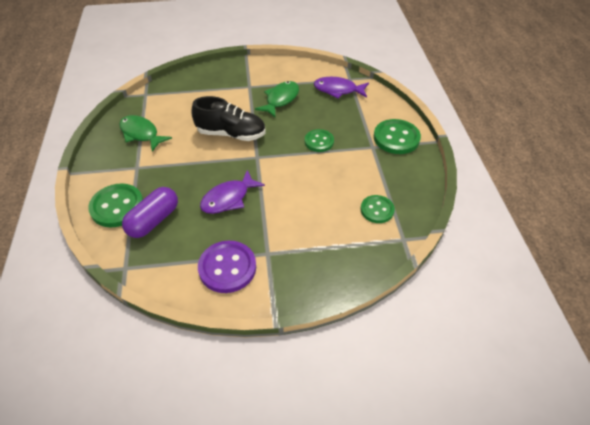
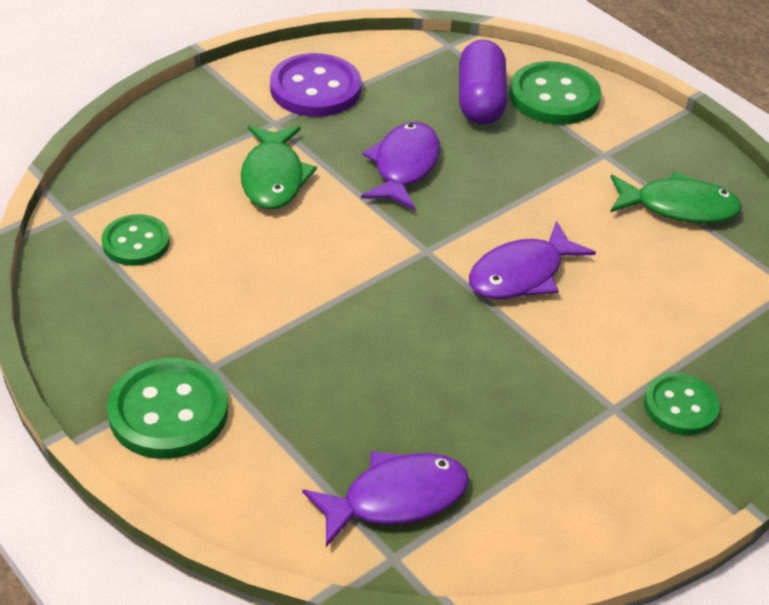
camera: 145 degrees right, 5 degrees down
black shoe [191,96,266,141] -> purple fish [469,221,596,299]
green fish [255,81,299,117] -> green fish moved to [241,125,317,210]
green button [305,129,334,152] -> green button moved to [644,373,720,435]

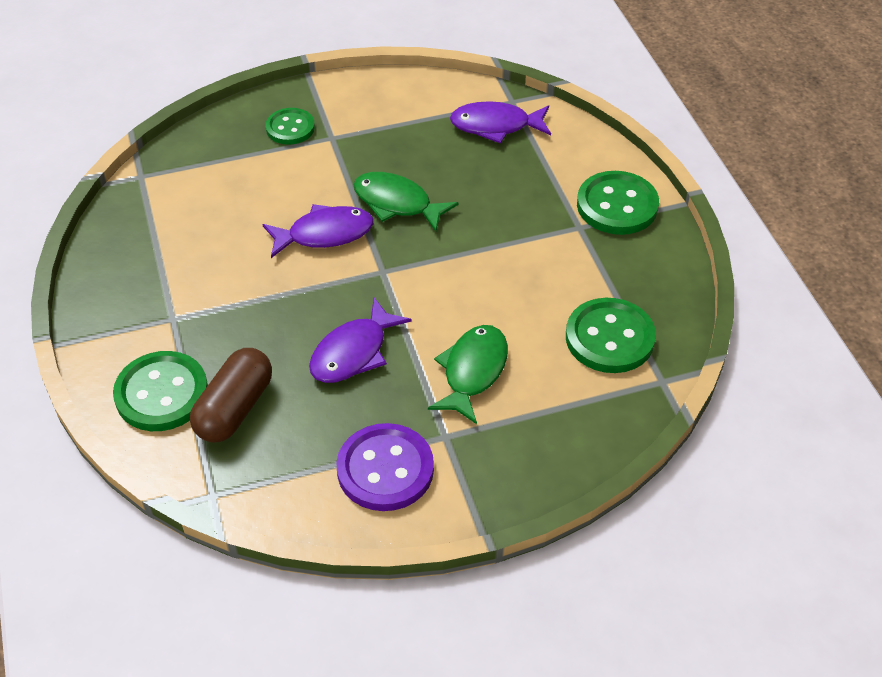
camera: 155 degrees left, 5 degrees up
green button [101,214,170,266] -> green button [566,298,656,373], size x1.57
purple capsule [459,40,507,125] -> brown capsule [190,348,272,442]
green fish [610,171,742,224] -> green fish moved to [353,172,459,232]

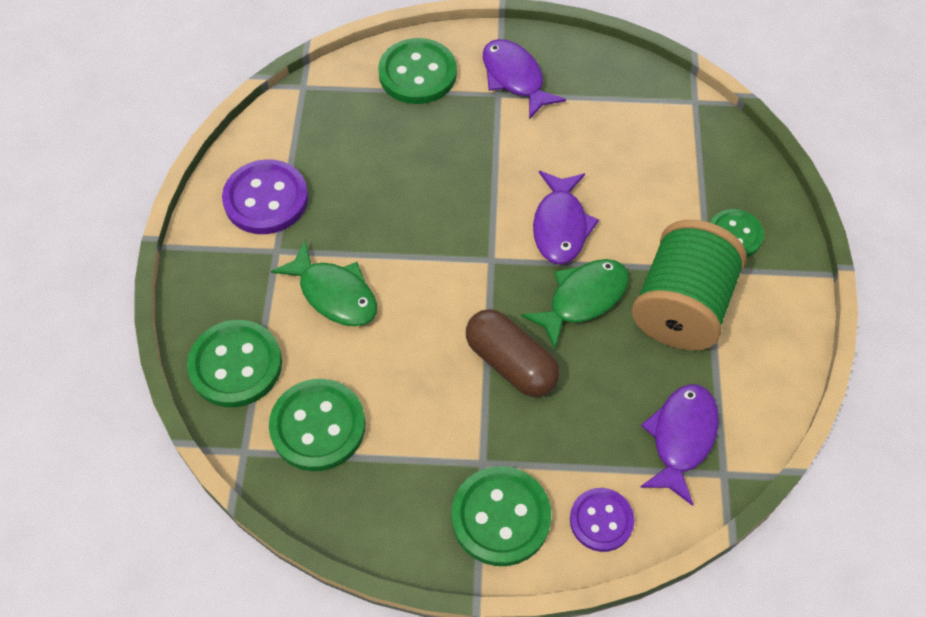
camera: 110 degrees right, 10 degrees up
brown capsule [190,348,272,442] -> brown capsule moved to [466,309,560,397]
purple fish [309,298,412,383] -> purple fish moved to [483,39,566,119]
none -> green button [187,320,282,407]
none -> purple button [570,488,634,552]
none -> green spool [632,220,747,350]

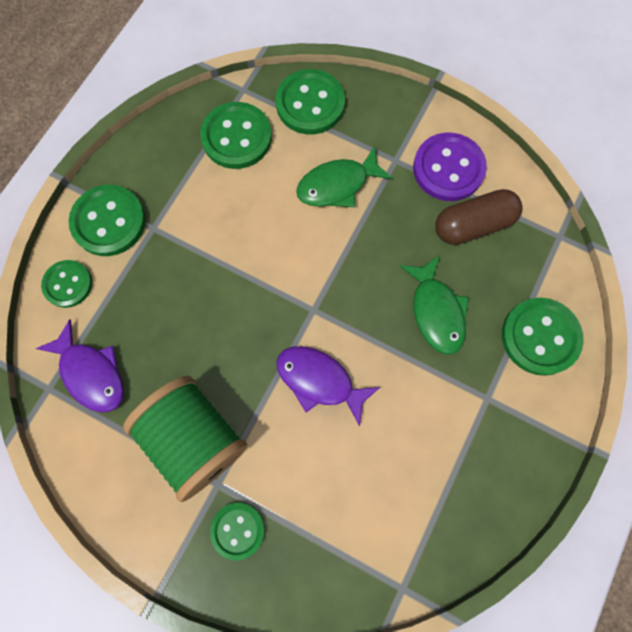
camera: 115 degrees right, 15 degrees up
brown capsule [466,309,560,397] -> brown capsule moved to [435,189,523,245]
purple fish [483,39,566,119] -> none
green fish [521,259,629,349] -> green fish moved to [400,255,469,354]
purple button [570,488,634,552] -> green button [41,260,92,308]

